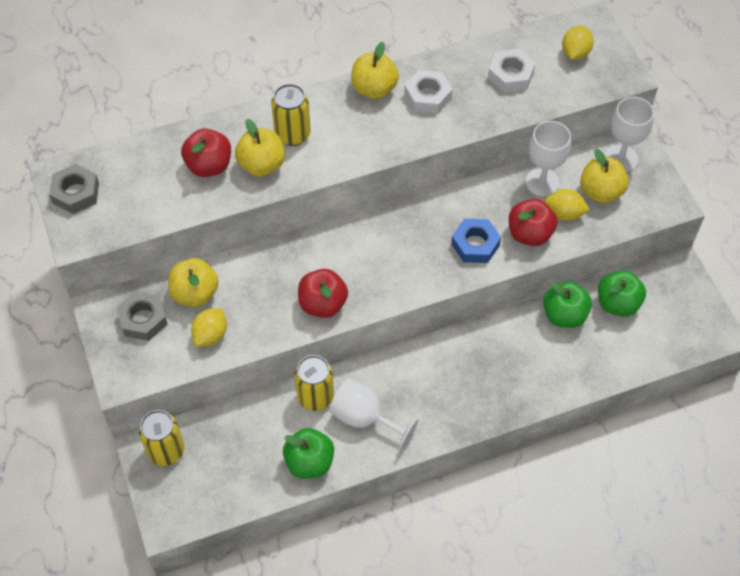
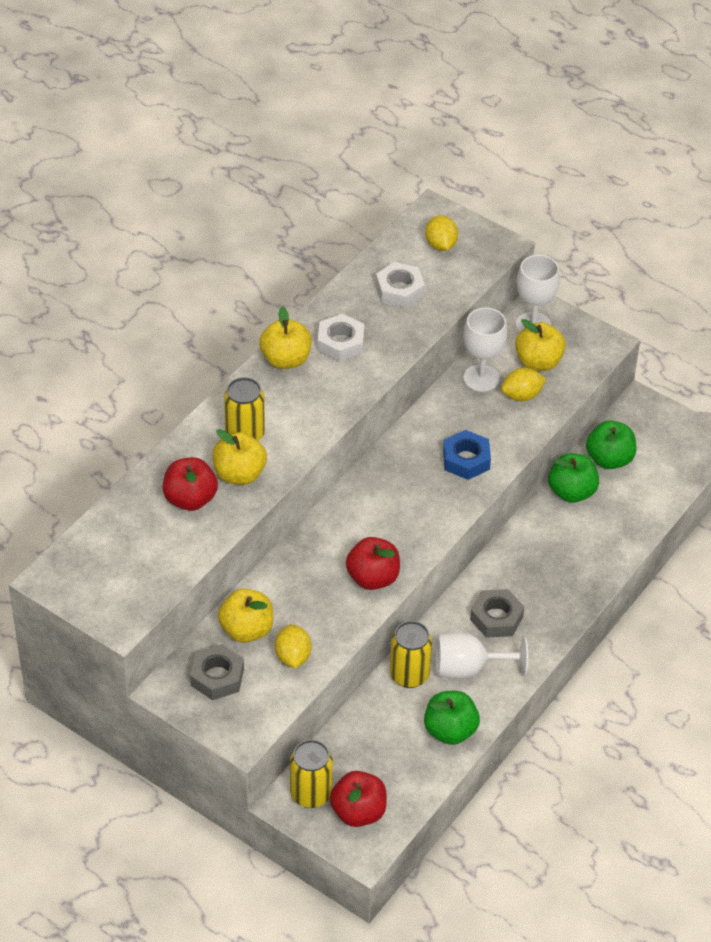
camera: 35 degrees left, 10 degrees down
grey nut [49,164,99,214] -> grey nut moved to [470,589,524,638]
red apple [509,199,557,246] -> red apple moved to [330,771,387,827]

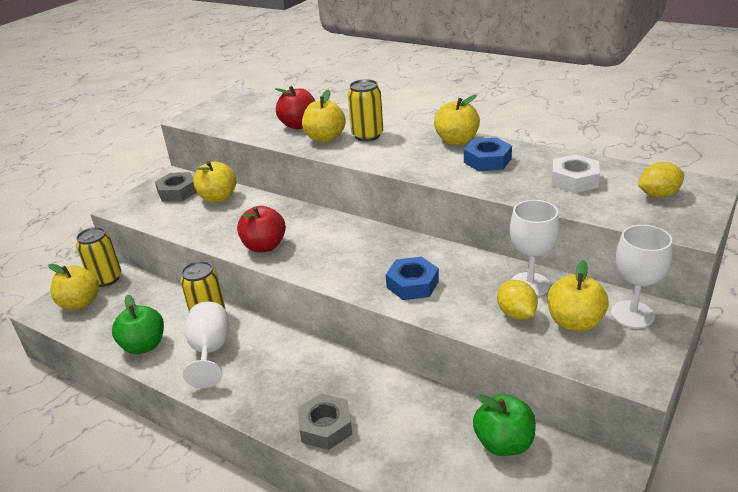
camera: 90 degrees right, 15 degrees down
yellow lemon [275,624,311,669] -> none
white nut [318,314,364,362] -> blue nut [464,137,512,171]
red apple [330,771,387,827] -> yellow apple [48,264,99,310]
grey nut [470,589,524,638] -> grey nut moved to [297,393,352,450]
green apple [548,453,599,503] -> none

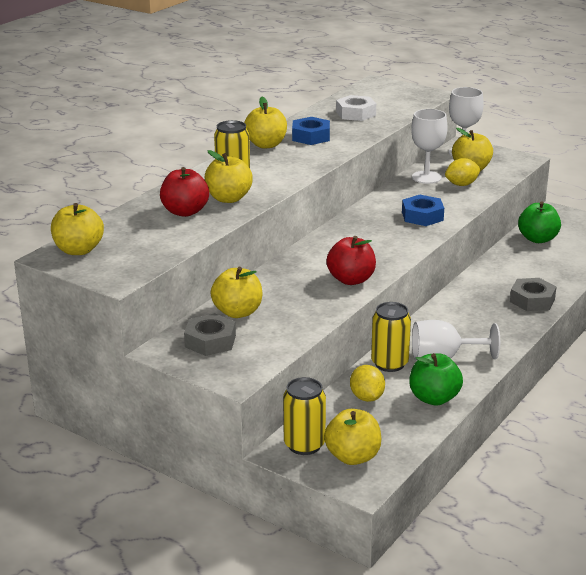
camera: 90 degrees left, 5 degrees down
yellow lemon [638,162,684,198] -> yellow lemon moved to [350,365,385,402]
none -> yellow apple [51,203,104,255]

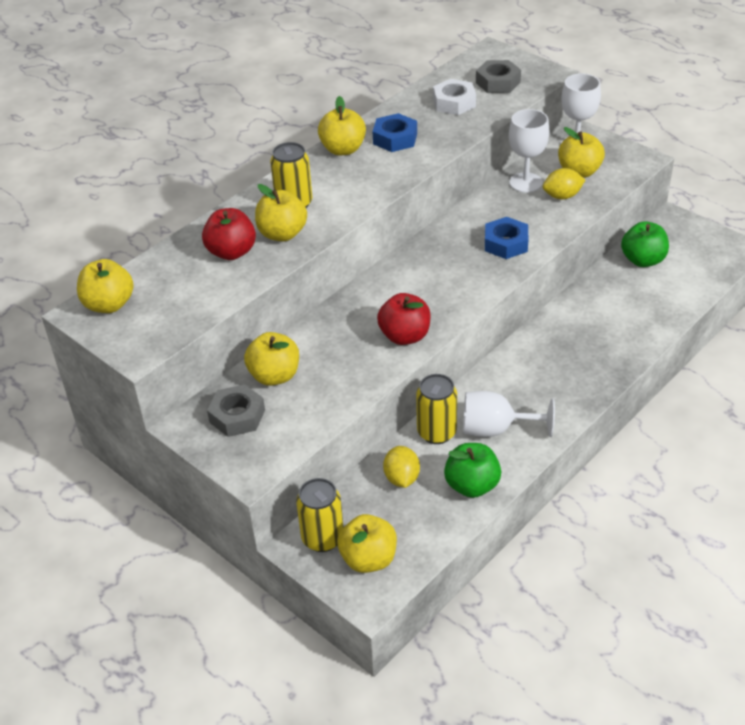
camera: 10 degrees right, 15 degrees up
grey nut [510,278,556,311] -> grey nut moved to [476,60,521,93]

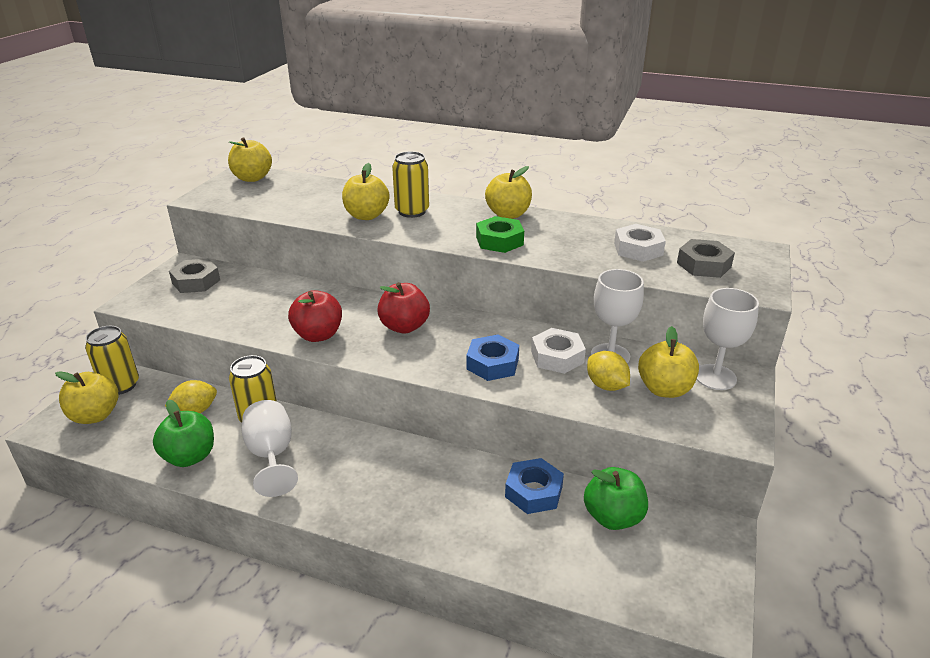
camera: 65 degrees right, 10 degrees down
red apple [202,208,256,260] -> red apple moved to [377,282,430,334]
yellow apple [244,332,299,386] -> none
blue nut [372,113,417,152] -> blue nut moved to [505,458,564,514]
none -> green nut [476,216,524,253]
none -> white nut [531,328,586,374]

